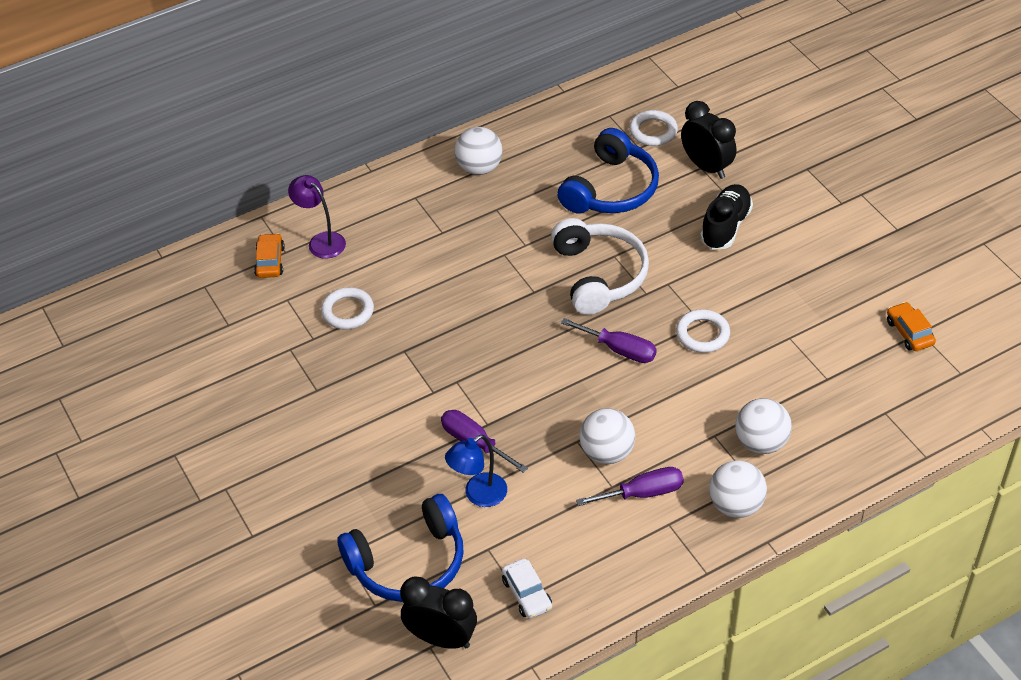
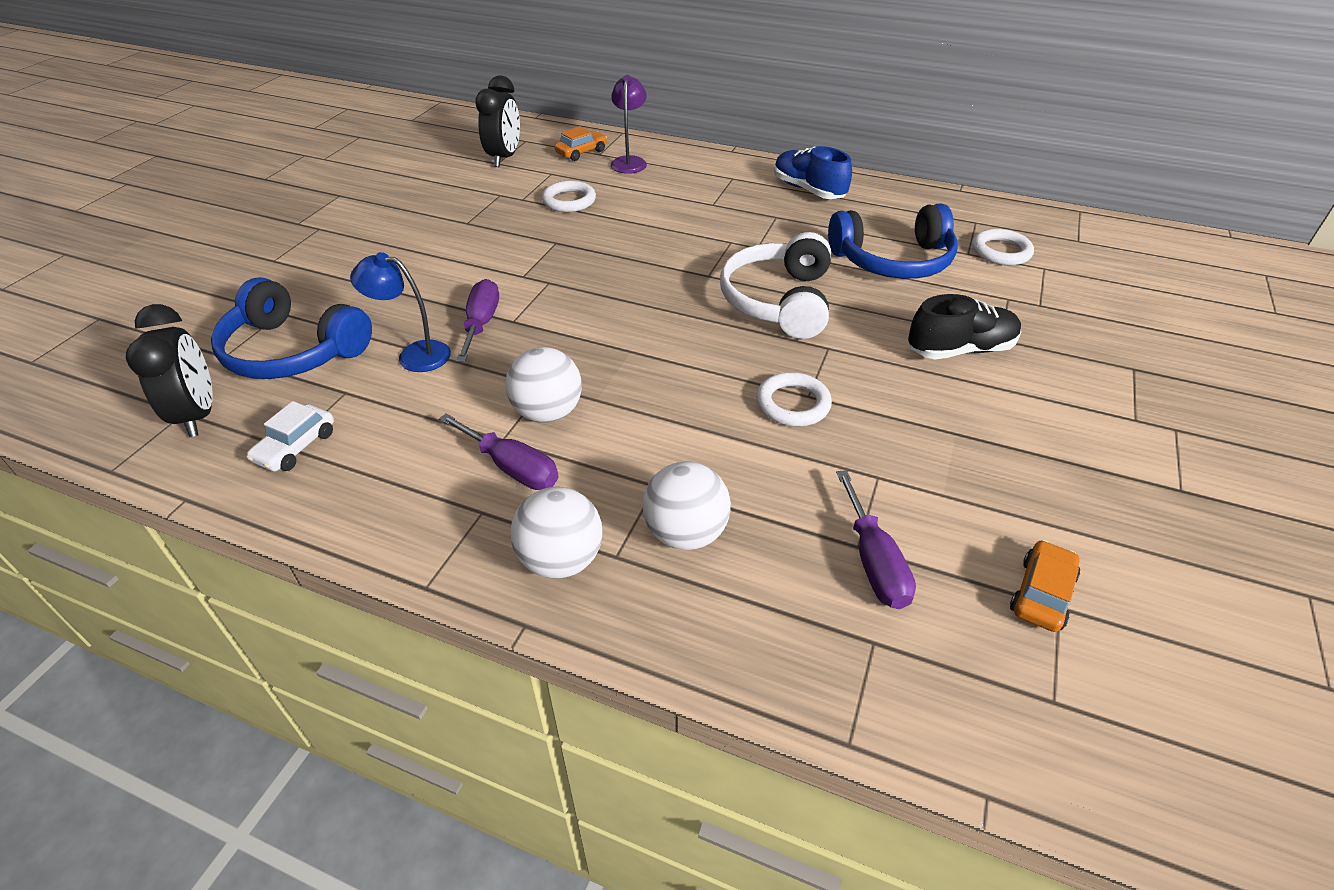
camera: 50 degrees right, 5 degrees down
white ball [454,127,502,175] -> blue shoe [774,146,852,199]
white headphones [551,218,649,315] -> white headphones turned 150 degrees clockwise [720,232,831,339]
purple screwdriver [561,318,657,363] -> purple screwdriver moved to [836,470,916,609]
black clock [681,101,737,179] -> black clock moved to [475,75,520,167]

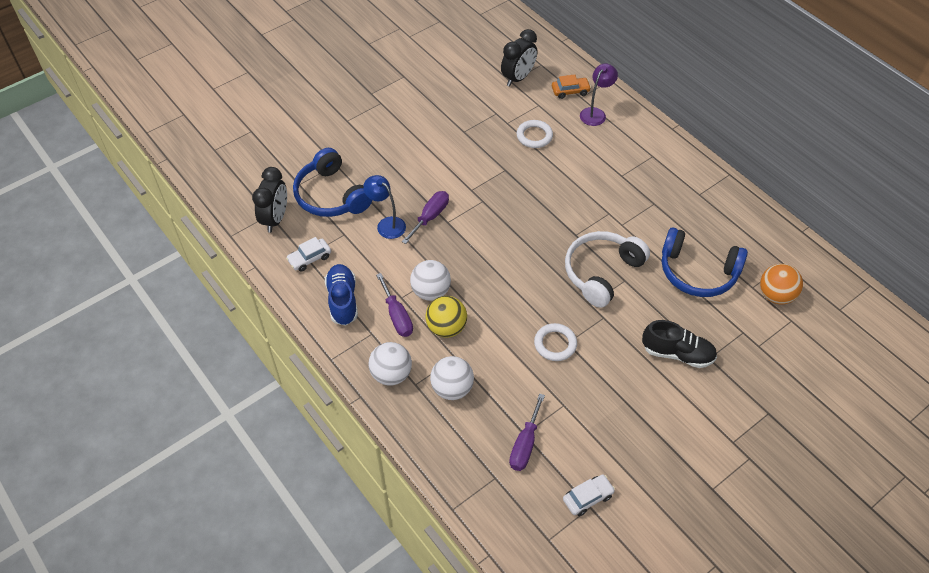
camera: 30 degrees right, 10 degrees up
blue shoe [774,146,852,199] -> blue shoe moved to [325,264,358,326]
white ring [972,229,1034,265] -> orange ball [760,264,803,304]
orange car [1010,540,1080,632] -> white car [563,474,615,516]
none -> yellow ball [426,296,467,338]

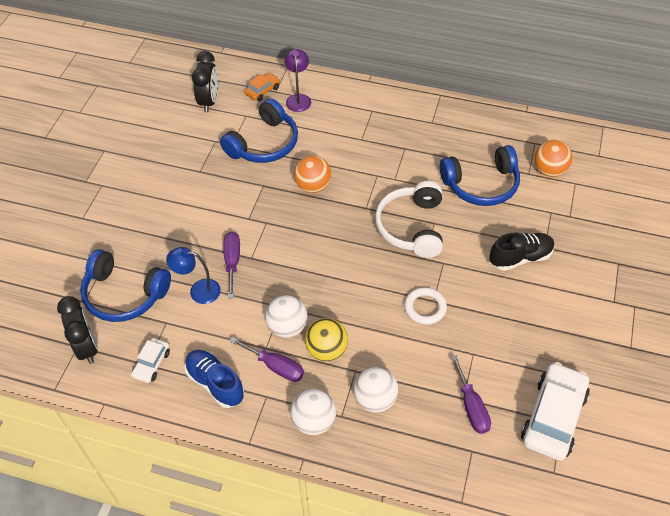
camera: 35 degrees left, 0 degrees up
white ring [516,120,553,148] -> blue headphones [220,99,298,163]
white car [563,474,615,516] -> white car [521,362,590,461], size x1.98
none -> orange ball [294,155,331,193]

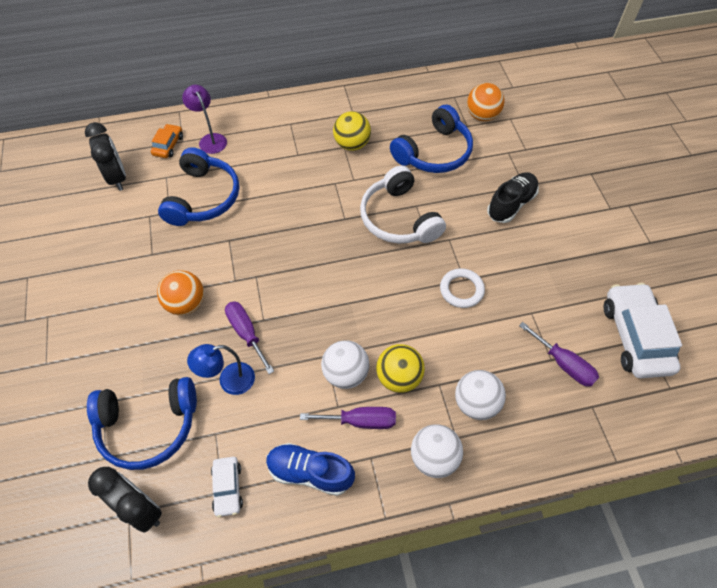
camera: 30 degrees left, 5 degrees up
orange ball [294,155,331,193] -> orange ball moved to [157,270,204,315]
none -> yellow ball [333,111,371,151]

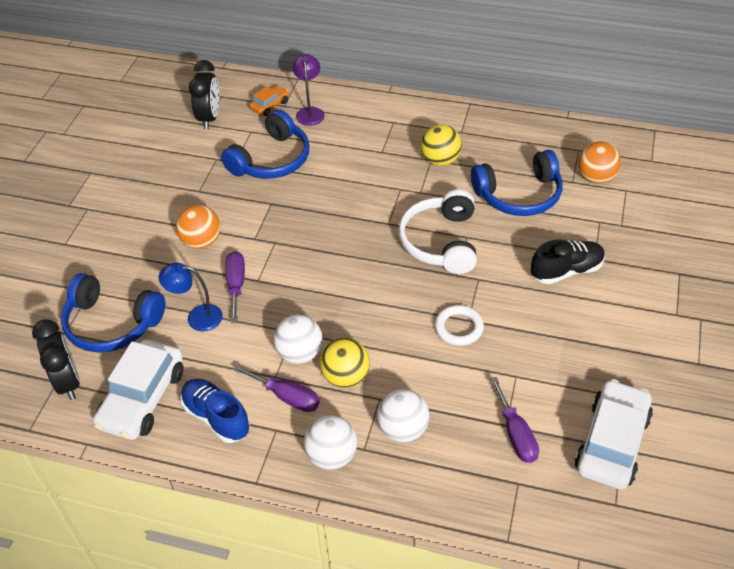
camera: 30 degrees right, 10 degrees down
white car [211,457,243,517] -> white car [93,340,184,440], size x1.98

